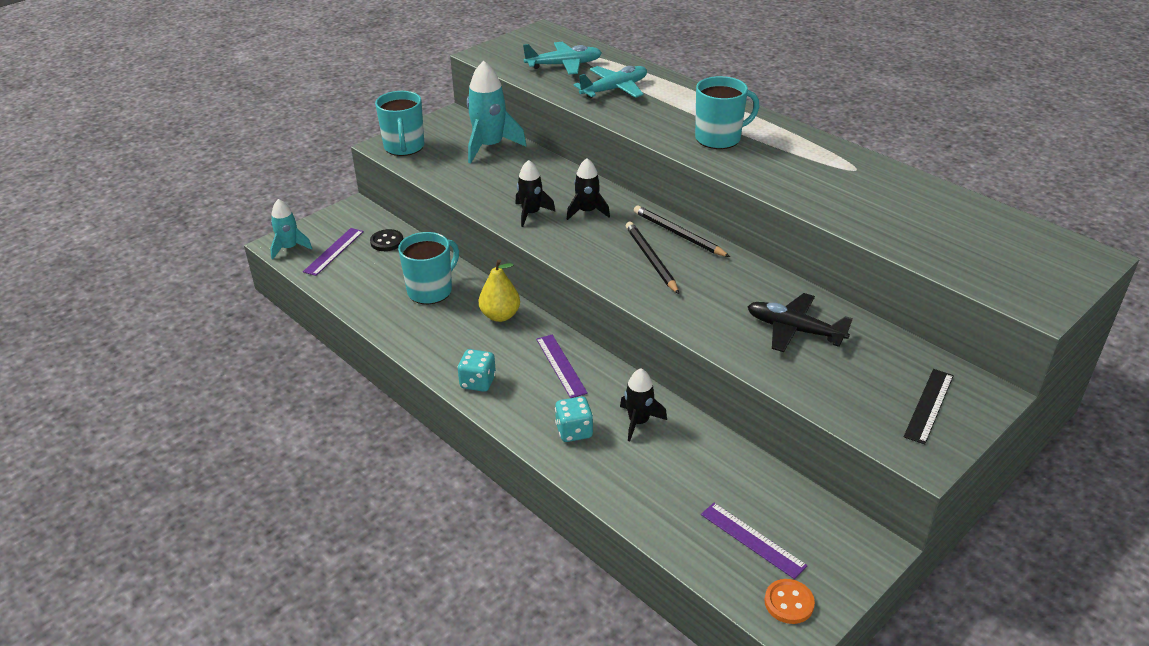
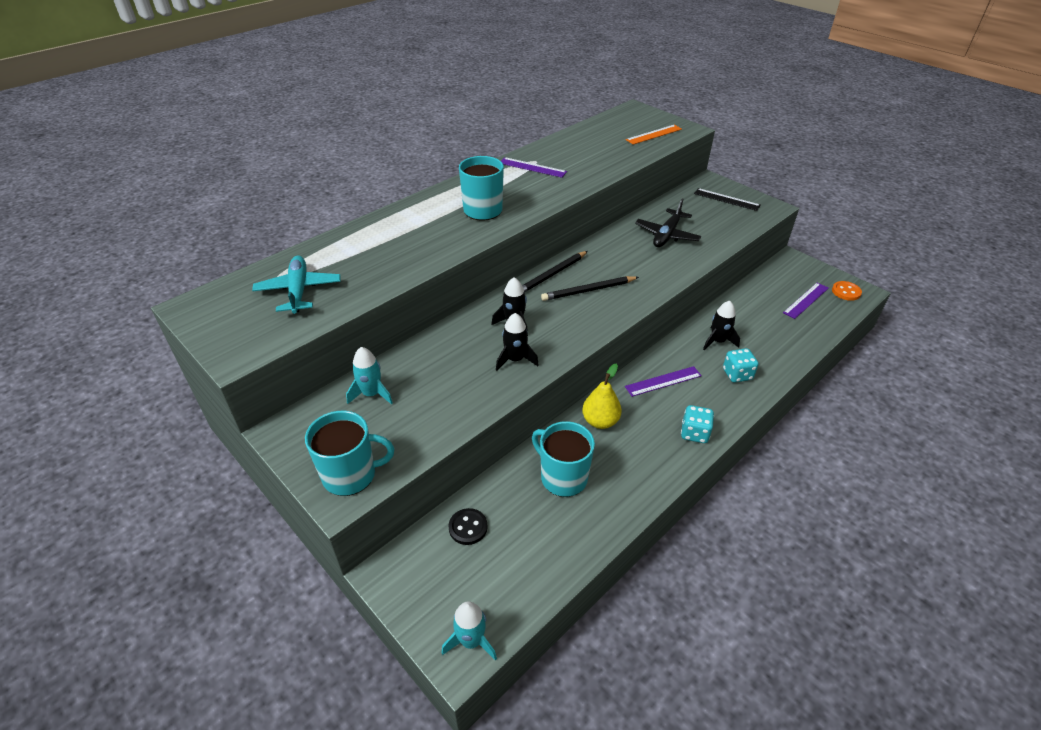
camera: 90 degrees left, 5 degrees up
purple ruler [303,228,364,276] -> purple ruler moved to [501,157,567,178]
turquoise rocket [467,61,527,164] -> turquoise rocket [346,347,393,404], size x0.61
turquoise plane [574,66,647,98] -> none
none -> orange ruler [626,125,682,145]

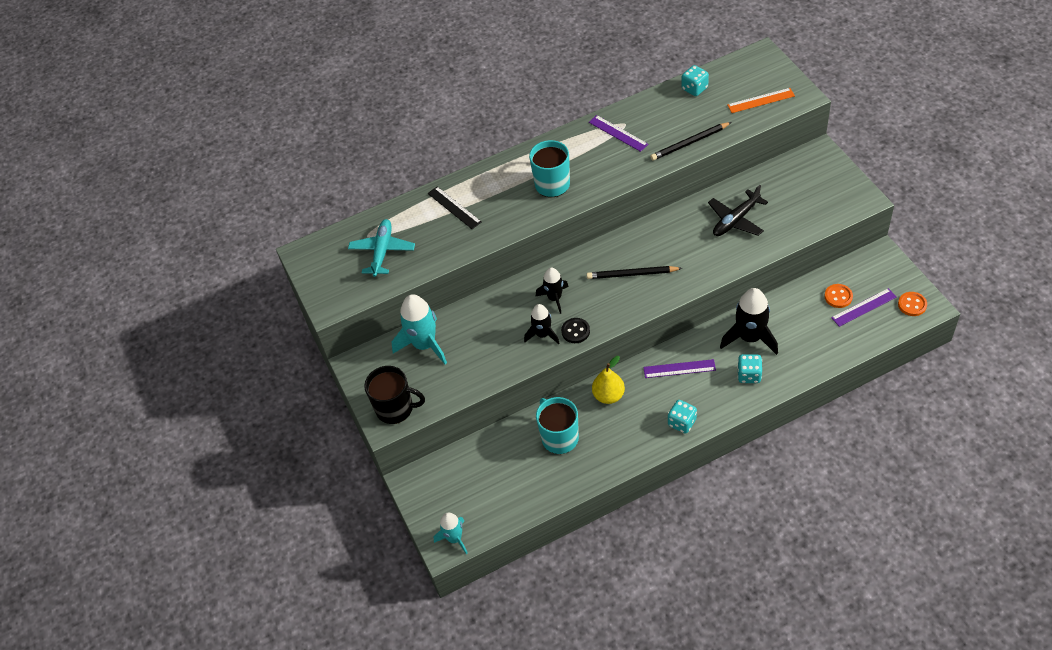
camera: 25 degrees right, 10 degrees up
turquoise mug [305,411,394,496] -> black mug [364,366,425,424]
turquoise rocket [346,347,393,404] -> turquoise rocket [392,294,447,364], size x1.65
black button [449,508,488,545] -> black button moved to [561,318,590,343]
black pencil [522,251,588,292] -> black pencil moved to [650,122,731,160]
black ruler [694,188,761,211] -> black ruler moved to [428,186,482,229]
black rocket [703,301,740,350] -> black rocket [720,288,778,355], size x1.65
none -> turquoise dice [681,65,709,96]
none -> orange button [824,284,853,308]

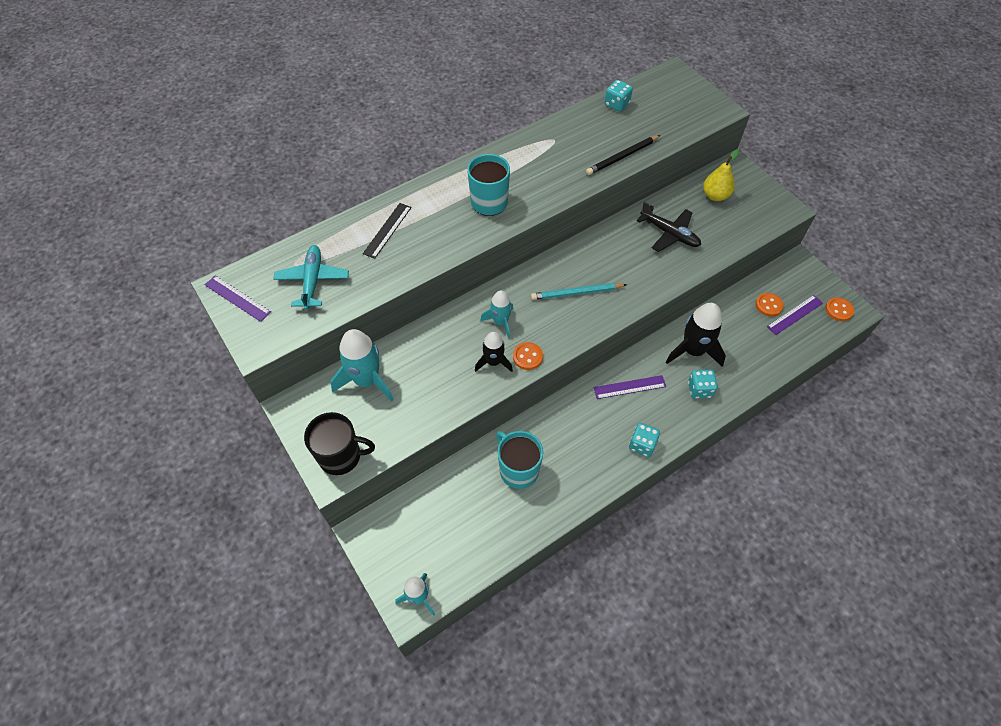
camera: 15 degrees left, 5 degrees up
black ruler [428,186,482,229] -> black ruler turned 75 degrees clockwise [363,203,412,259]
black rocket [536,267,569,314] -> turquoise rocket [480,291,513,338]
black button [561,318,590,343] -> orange button [513,342,543,370]
black pencil [587,266,682,279] -> turquoise pencil [531,283,627,300]
purple ruler [589,115,648,152] -> purple ruler moved to [205,275,271,322]
yellow pear [592,356,625,404] -> yellow pear moved to [703,149,739,201]
black plane [708,185,768,236] -> black plane turned 90 degrees counterclockwise [636,201,701,252]
orange ruler [727,88,795,113] -> none

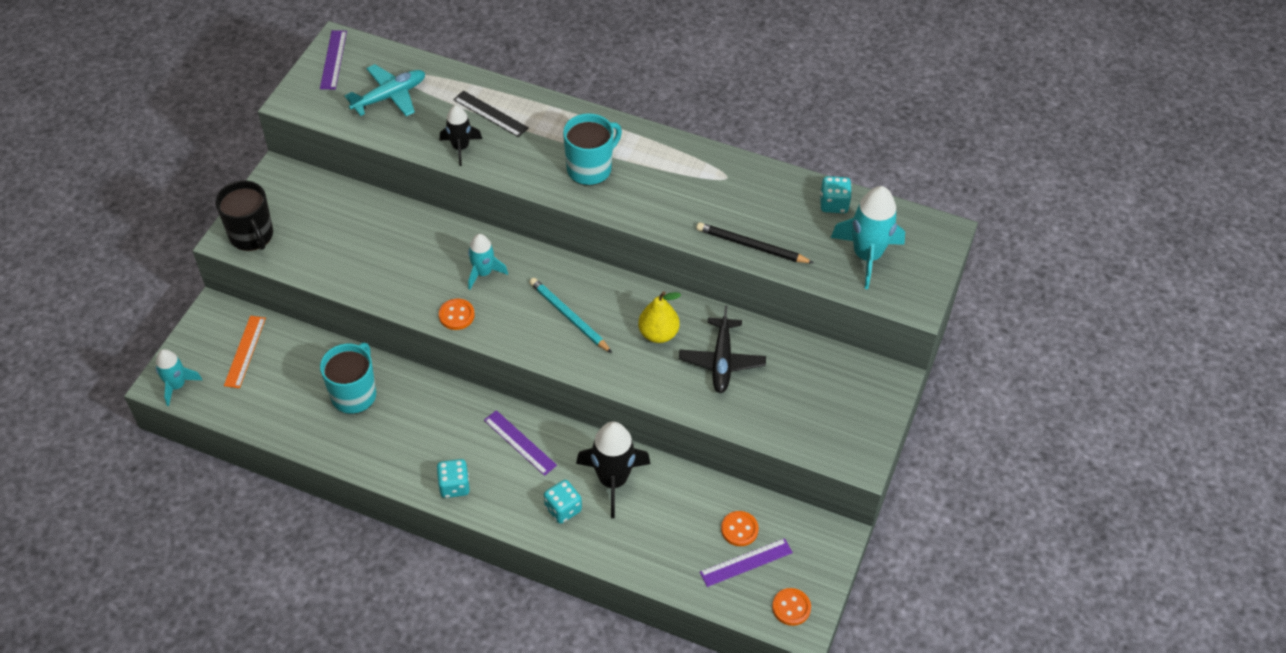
camera: 55 degrees right, 5 degrees down
turquoise rocket [330,329,394,402] -> turquoise rocket moved to [831,186,905,289]
black ruler [363,203,412,259] -> black ruler turned 45 degrees clockwise [453,91,529,137]
black rocket [475,332,513,372] -> black rocket moved to [440,105,482,166]
yellow pear [703,149,739,201] -> yellow pear moved to [638,291,681,343]
purple ruler [767,295,823,335] -> purple ruler turned 45 degrees counterclockwise [700,538,793,587]
none -> orange ruler [224,316,266,388]

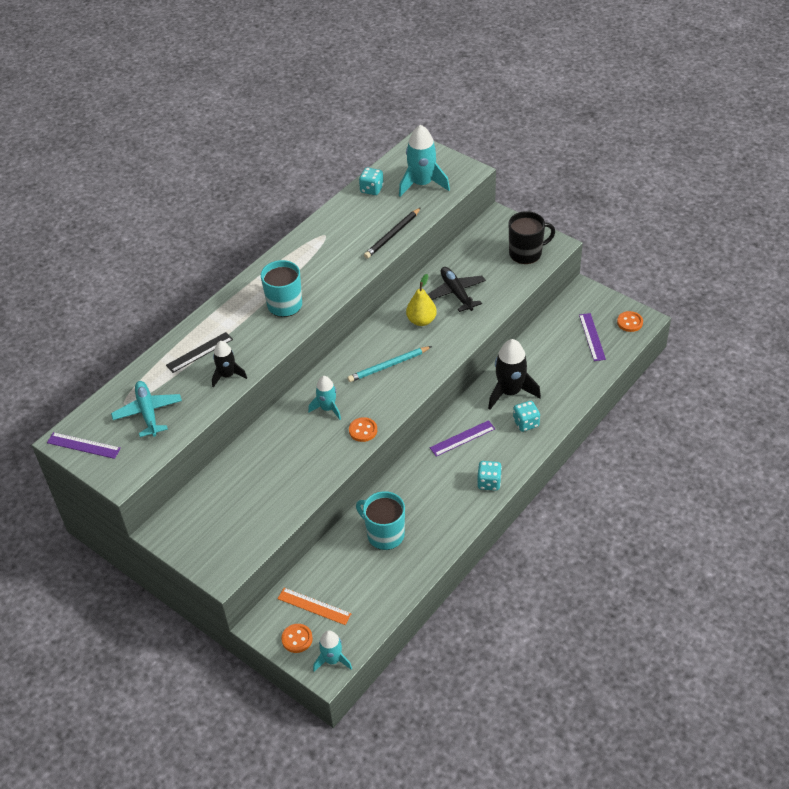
camera: 70 degrees left, 5 degrees down
black mug [215,181,273,251] -> black mug moved to [509,211,555,264]
black plane [679,305,766,393] -> black plane turned 135 degrees counterclockwise [427,267,486,312]
orange button [721,511,759,546] -> orange button moved to [281,624,313,653]

